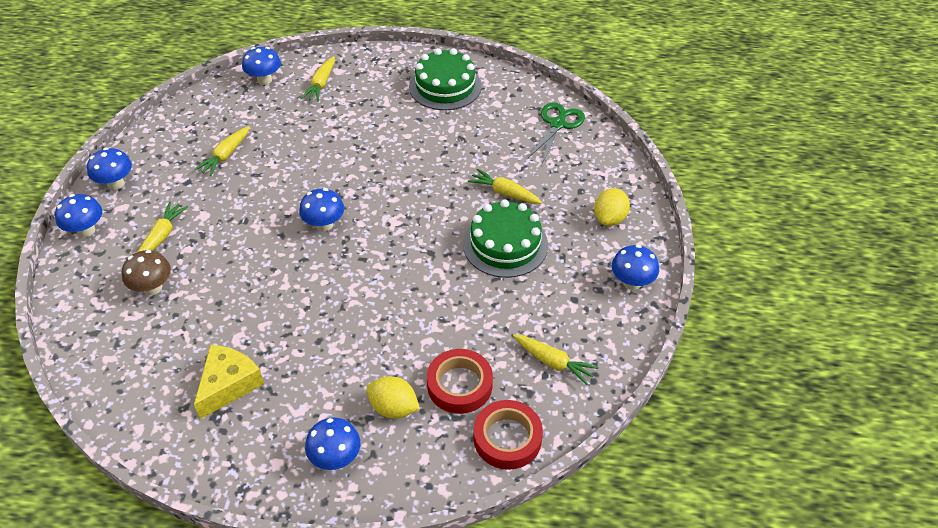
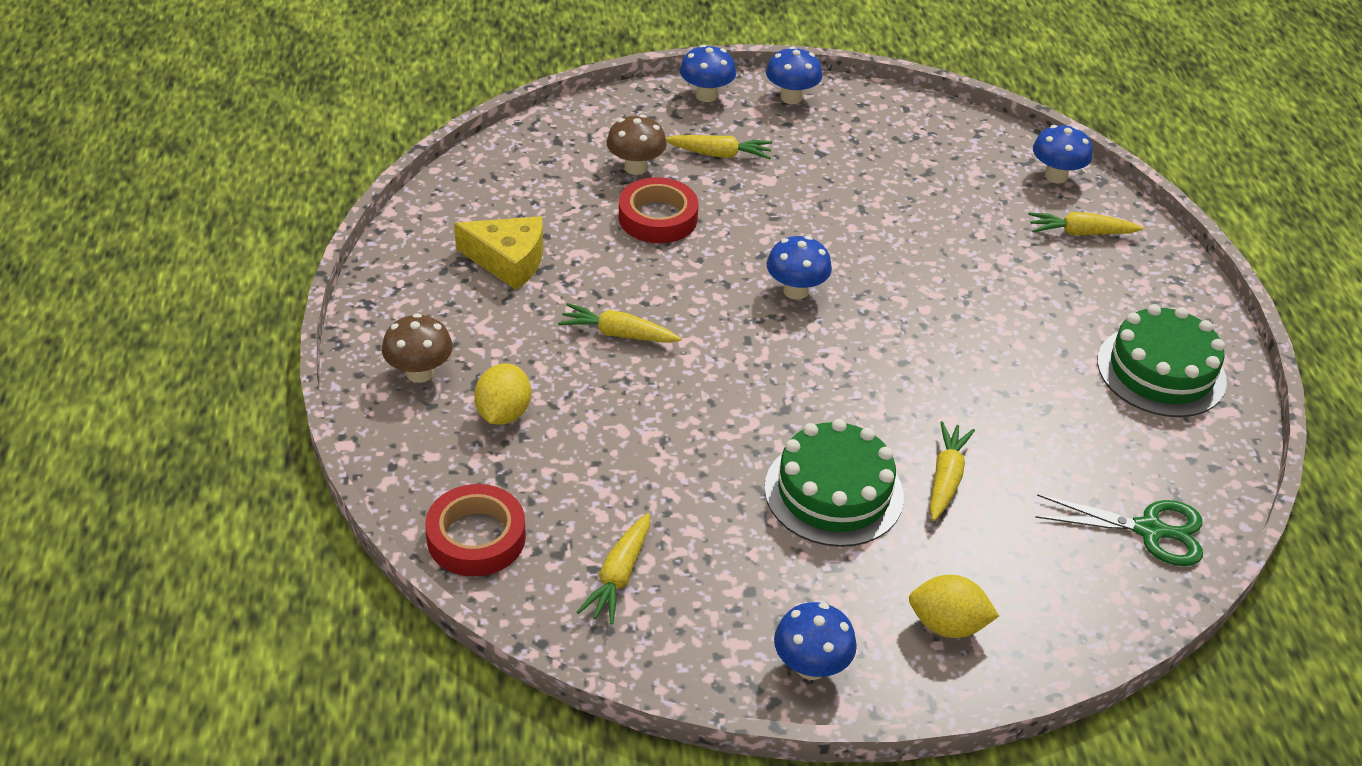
camera: 75 degrees right, 5 degrees down
yellow carrot [194,126,250,176] -> yellow carrot moved to [558,303,681,343]
blue mushroom [305,418,360,470] -> brown mushroom [382,313,453,383]
red tape [427,349,493,414] -> red tape moved to [619,177,698,243]

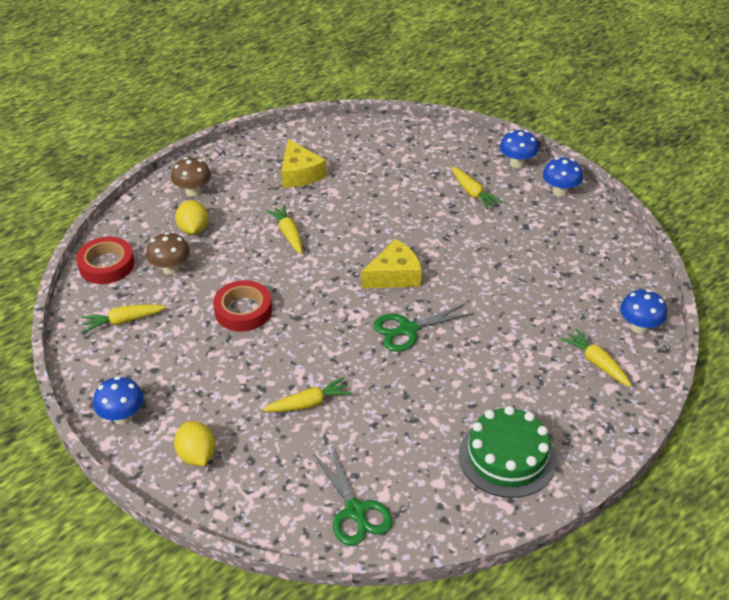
camera: 55 degrees right, 0 degrees up
yellow lemon [474,364,531,425] -> yellow lemon turned 75 degrees counterclockwise [175,200,208,235]
brown mushroom [607,114,667,175] -> brown mushroom moved to [146,232,190,275]
red tape [619,177,698,243] -> red tape moved to [213,280,272,332]
green cake [764,419,904,547] -> none
blue mushroom [767,236,832,300] -> yellow cheese [361,239,422,288]
none -> green scissors [373,303,474,352]

